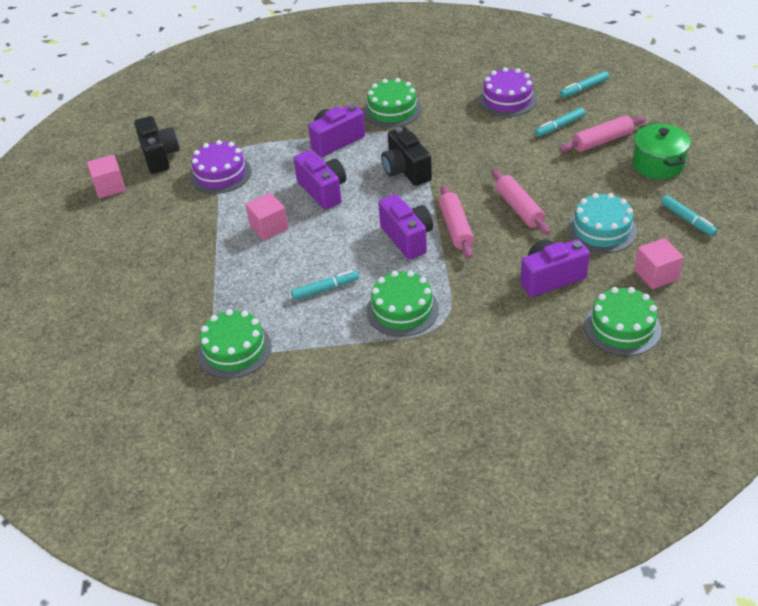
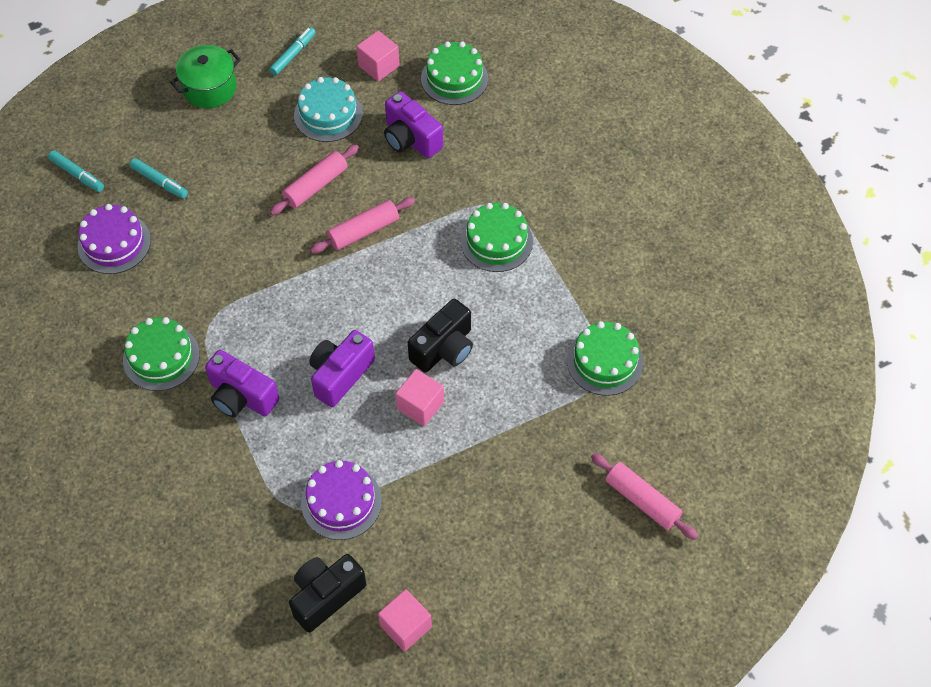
camera: 115 degrees left, 15 degrees up
turquoise marker [291,270,359,300] -> none
purple camera [378,194,433,260] -> none
black camera [381,127,432,186] -> black camera moved to [408,299,473,373]
pink rolling pin [559,115,646,152] -> pink rolling pin moved to [591,453,698,540]

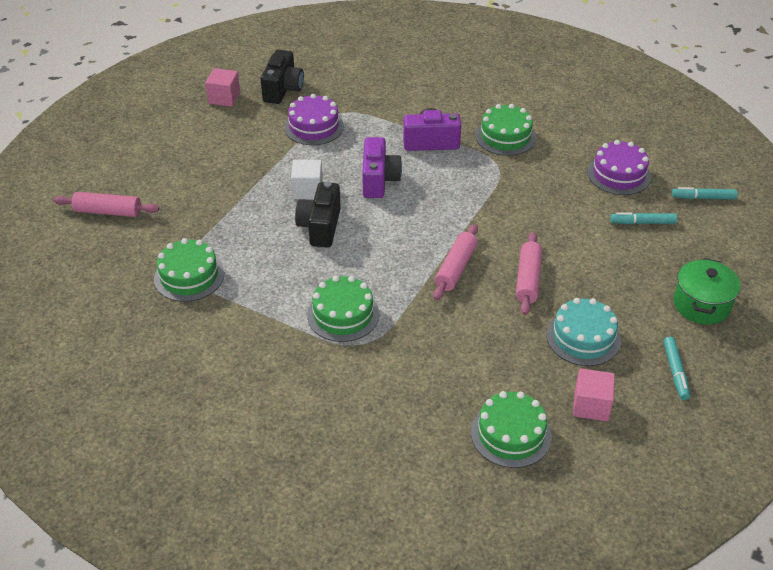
camera: 145 degrees right, 15 degrees down
purple camera [384,91,443,158] -> none
pink cube [396,369,444,426] -> white cube [291,160,323,199]

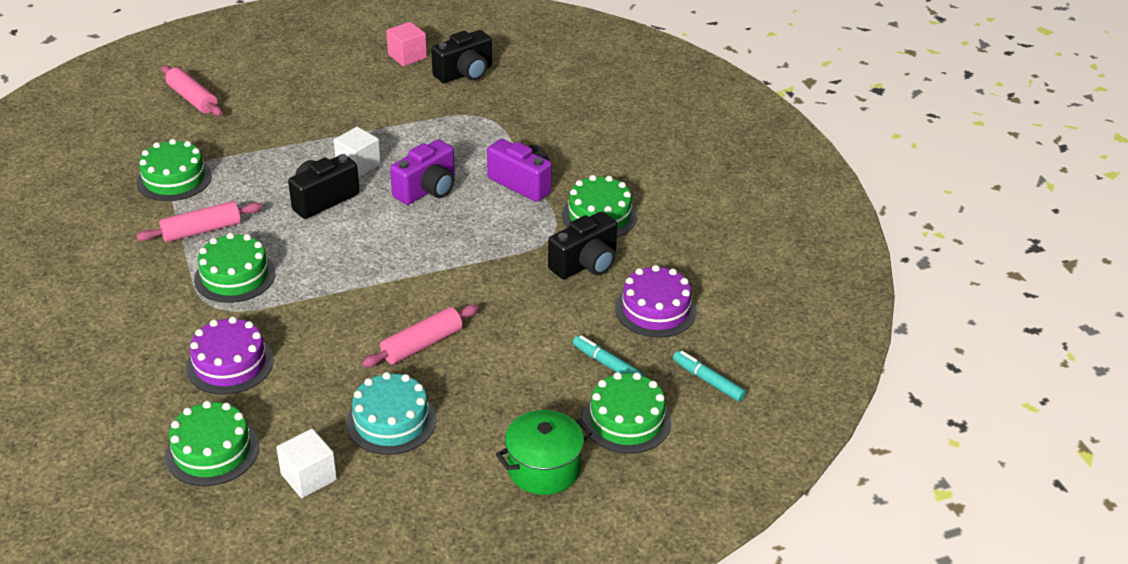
camera: 40 degrees right, 5 degrees down
purple cake [284,94,344,145] -> purple cake moved to [186,317,274,394]
pink rolling pin [433,224,478,300] -> pink rolling pin moved to [136,201,263,242]
pink cube [573,368,615,421] -> white cube [276,429,337,498]
turquoise marker [663,337,690,400] -> none
none -> black camera [548,212,618,279]
none -> green cake [582,372,671,454]

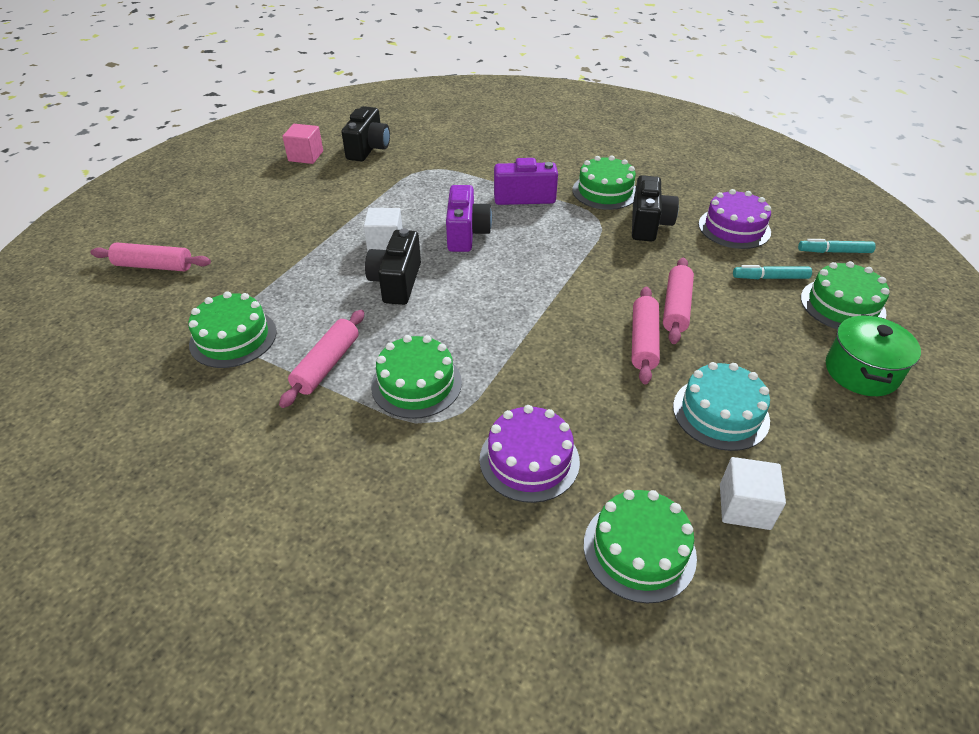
camera: 40 degrees left, 5 degrees up
none -> pink rolling pin [663,258,694,344]

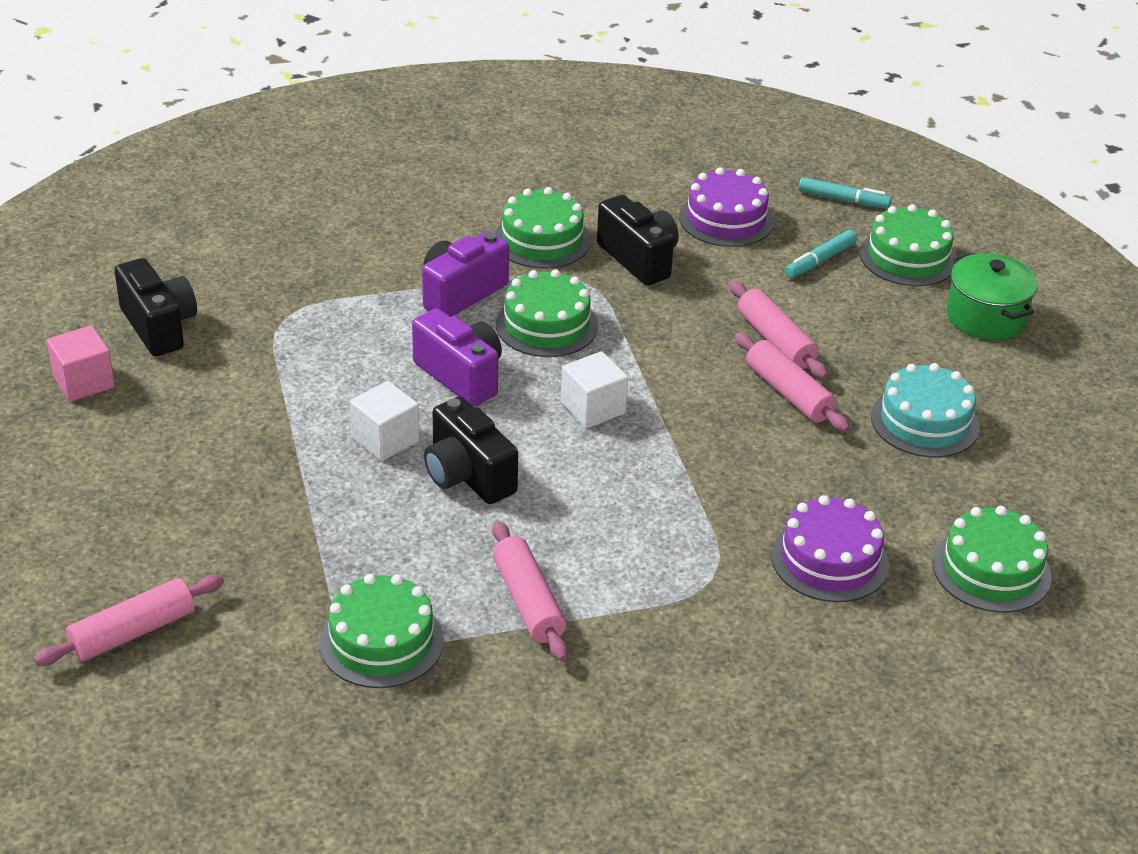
camera: 45 degrees left, 5 degrees down
green cake [371,335,462,419] -> green cake moved to [496,269,598,357]
white cube [720,457,786,530] -> white cube moved to [561,351,628,428]
turquoise marker [798,239,876,253] -> turquoise marker turned 120 degrees counterclockwise [799,177,891,208]

